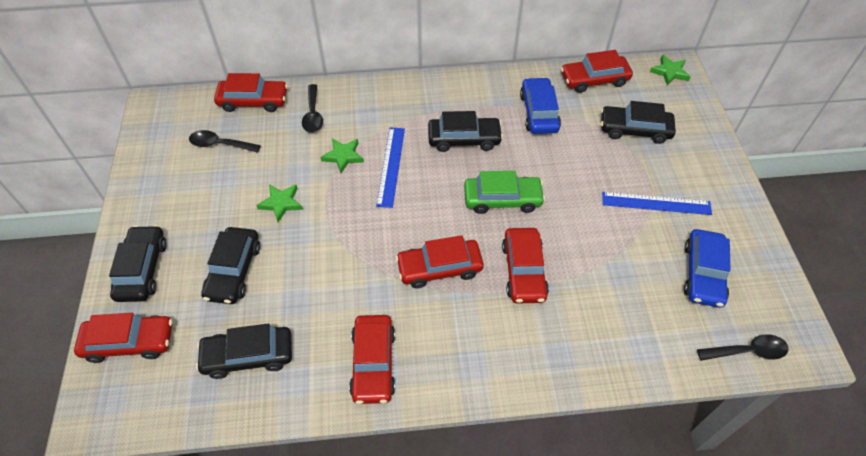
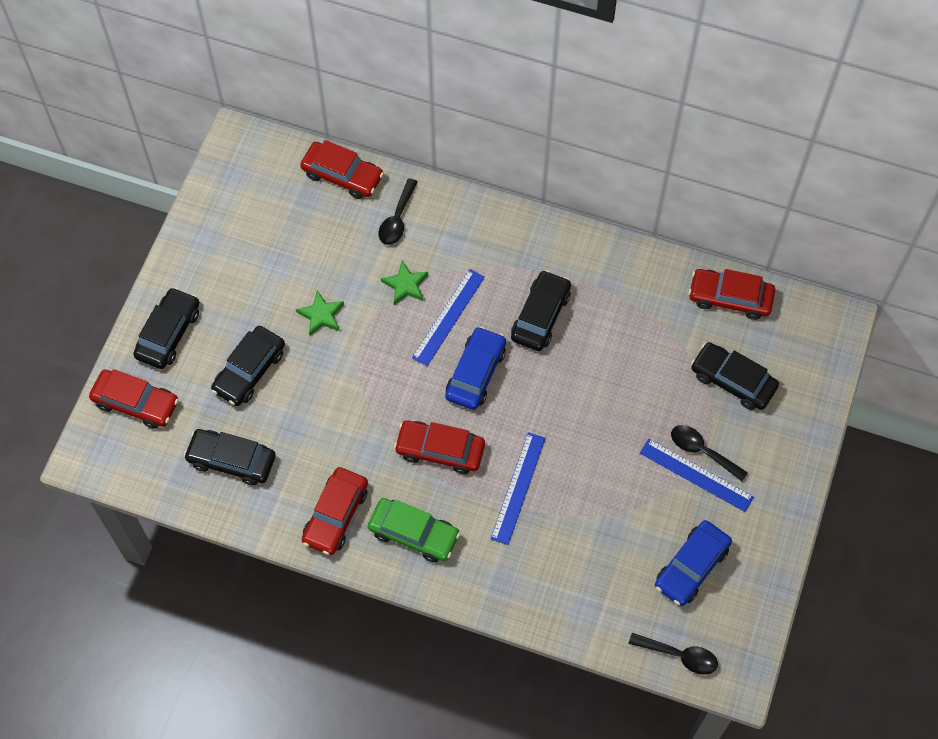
camera: 25 degrees right, 10 degrees up
black spoon [189,130,261,153] -> black spoon moved to [671,425,748,481]
black car [428,111,503,152] -> black car turned 90 degrees counterclockwise [511,270,571,351]
green car [464,171,545,214] -> green car moved to [368,498,460,562]
red car [502,228,549,303] -> blue ruler [491,432,546,545]
blue car [520,77,561,134] -> blue car moved to [445,326,506,410]
green star [650,55,691,85] -> none

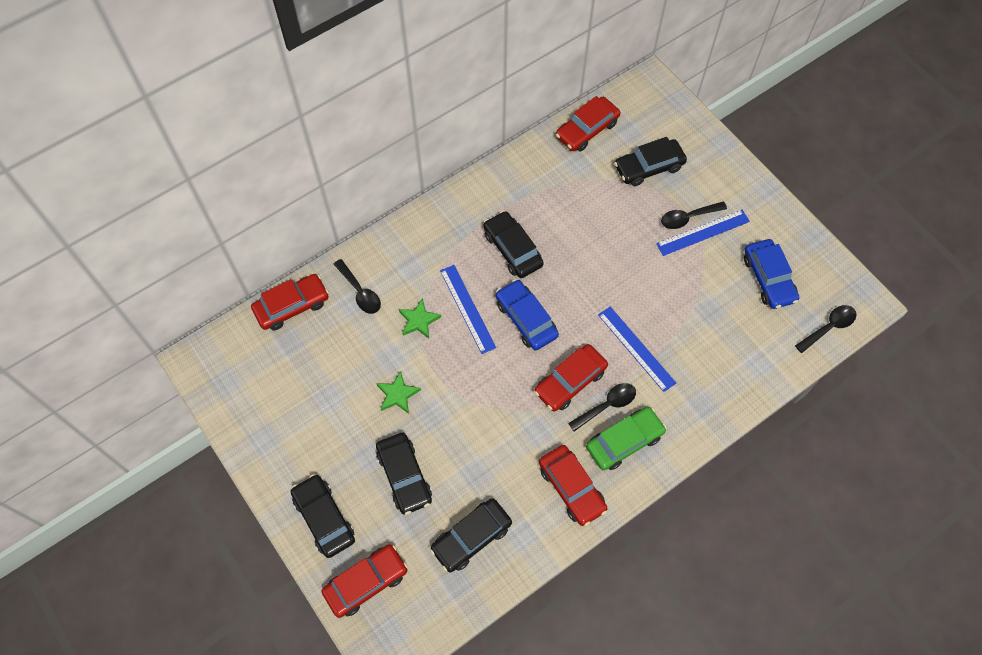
camera: 55 degrees left, 0 degrees up
none -> black spoon [568,383,636,431]

